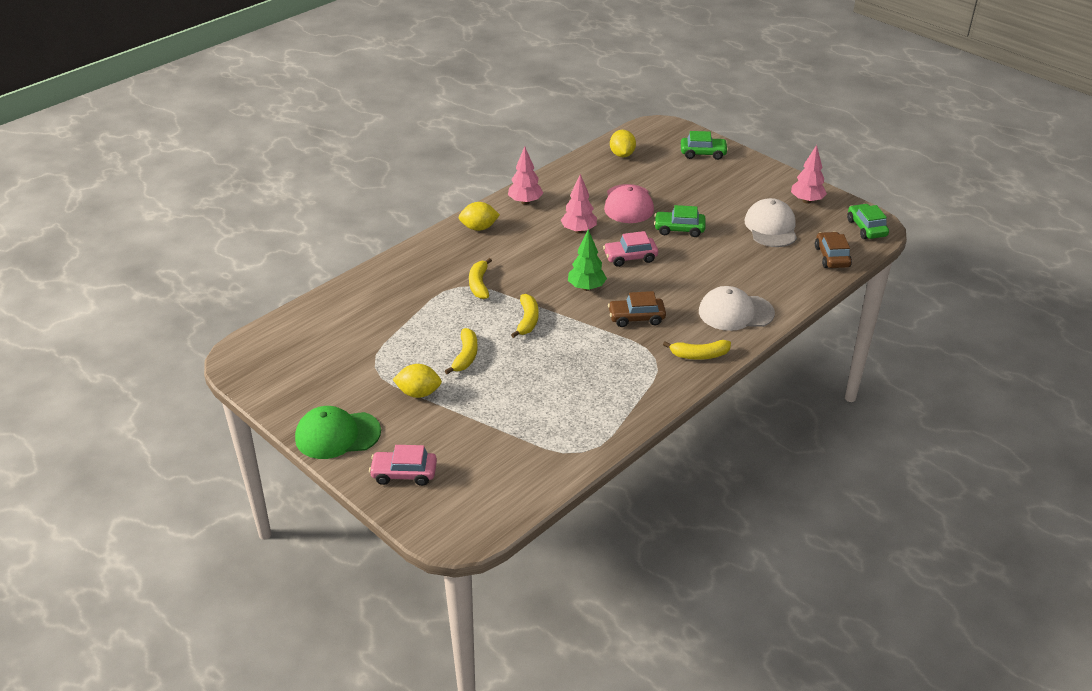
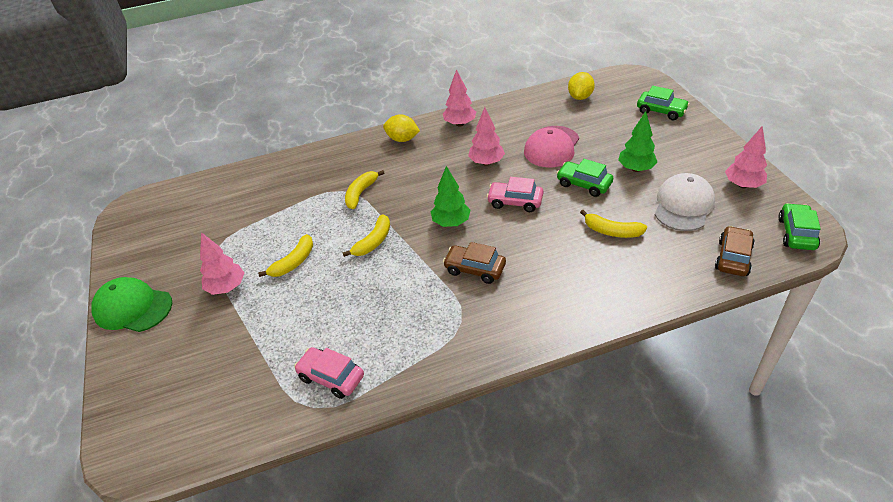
camera: 30 degrees right, 5 degrees up
pink car [369,445,437,486] -> pink car moved to [294,347,364,399]
yellow lemon [392,364,442,398] -> pink tree [200,232,244,295]
yellow banana [663,340,731,360] -> yellow banana moved to [580,210,647,238]
white cap [699,286,775,331] -> none
none -> green tree [618,111,657,172]

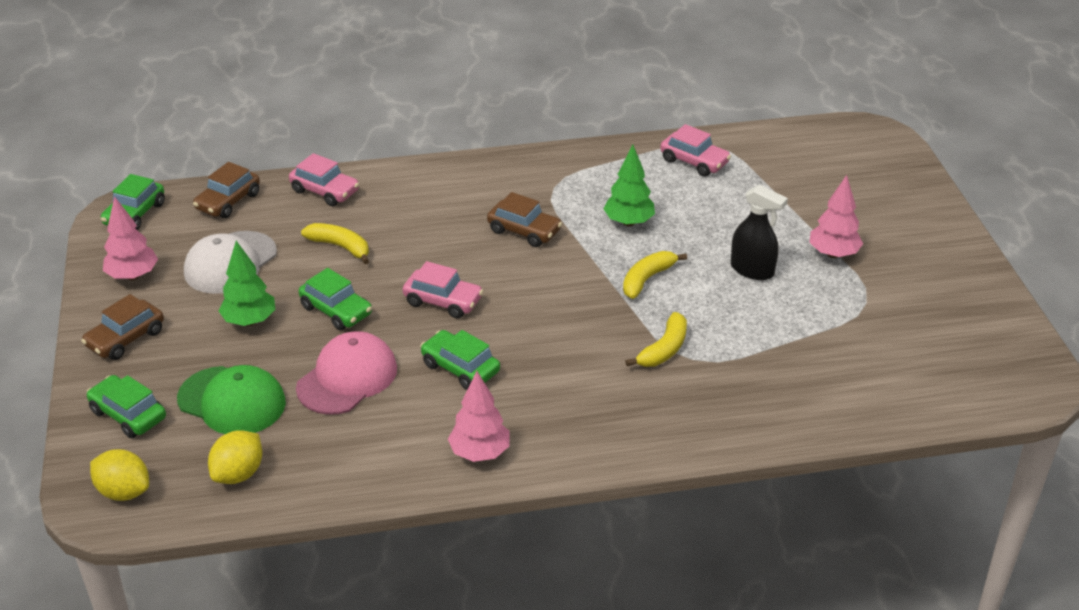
camera: 175 degrees left, 5 degrees down
green cap [91,277,172,332] -> green cap moved to [177,365,286,434]
yellow banana [258,234,313,277] -> black spray bottle [731,185,788,280]
yellow lemon [383,114,420,142] -> yellow lemon moved to [90,449,149,501]
green tree [431,166,471,227] -> green tree moved to [603,145,655,226]
pink tree [468,107,505,166] -> green car [420,330,500,390]
none -> brown car [81,294,164,360]
none -> pink car [289,153,359,206]

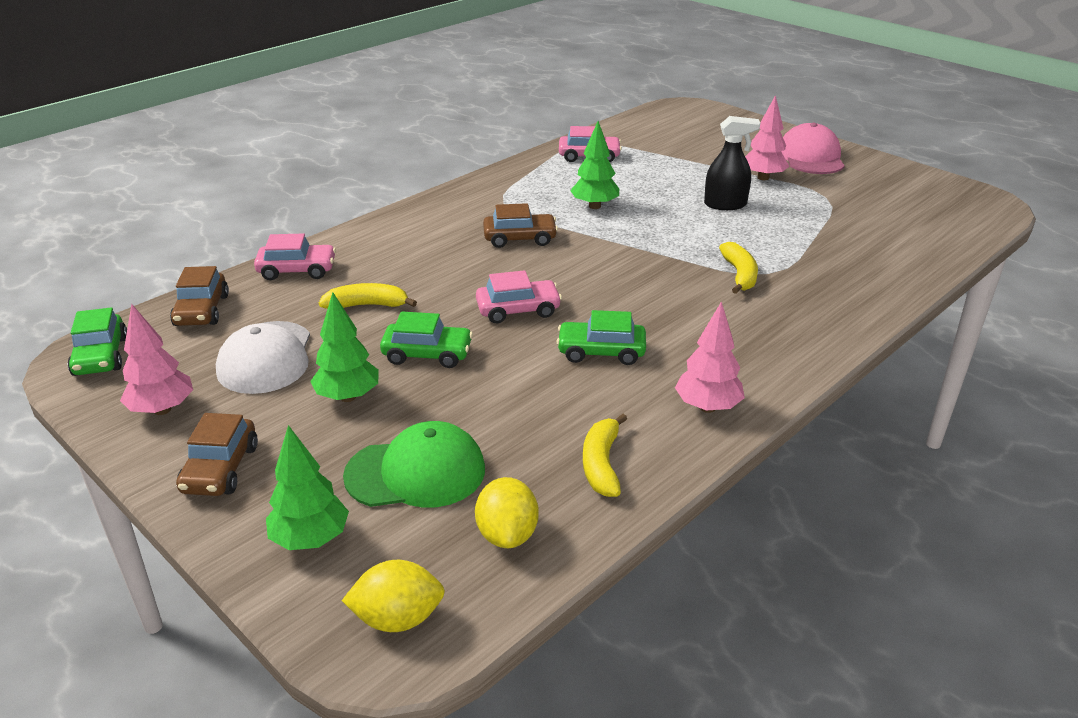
camera: 35 degrees left, 5 degrees down
green car [87,375,166,438] -> green tree [266,425,349,550]
pink cap [296,331,397,415] -> pink cap moved to [781,123,845,174]
yellow banana [623,251,687,299] -> yellow banana moved to [583,414,627,497]

